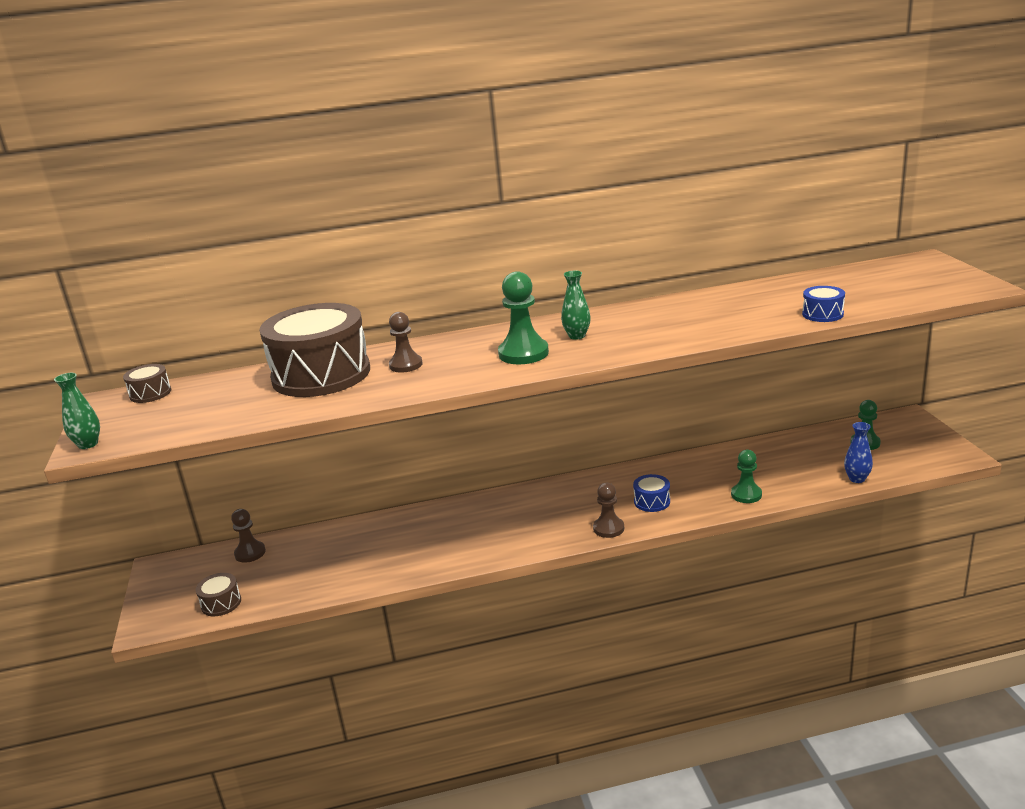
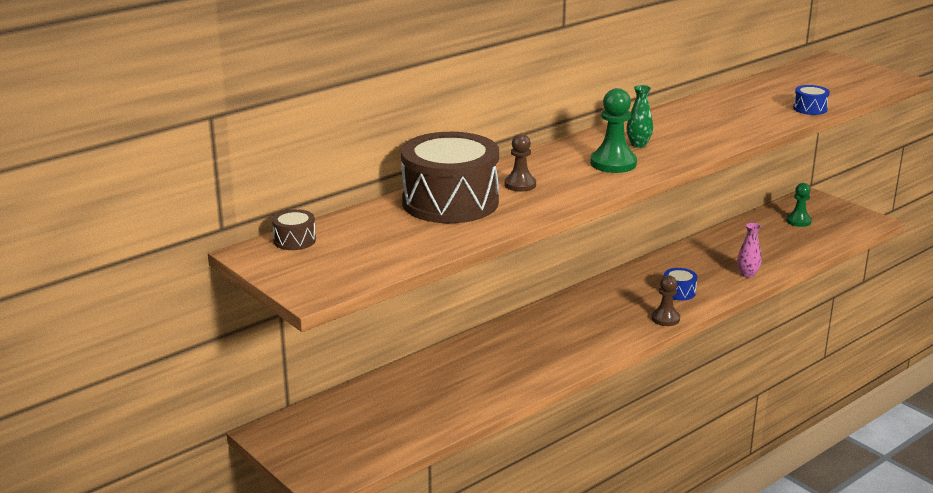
camera: 30 degrees left, 0 degrees up
green vase [54,373,100,449] -> none
brown drum [196,573,241,616] -> none
brown pawn [231,509,266,563] -> none
green pawn [731,450,762,503] -> pink vase [737,223,762,278]
blue vase [844,422,873,483] -> none

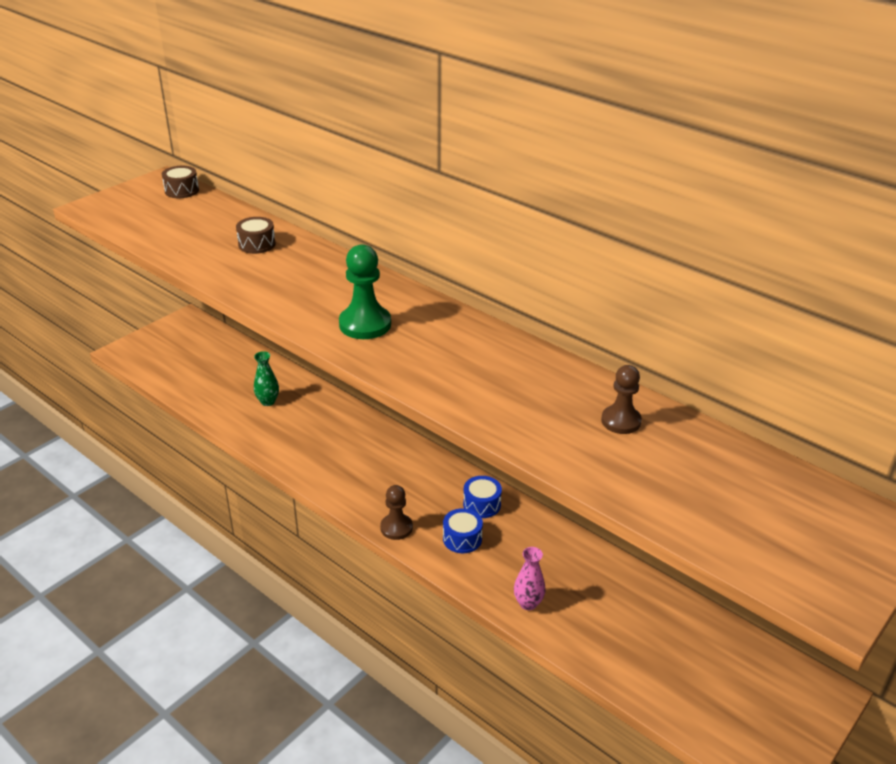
camera: 80 degrees right, 10 degrees up
brown drum [401,132,499,223] -> brown drum [236,217,276,254], size x0.41
brown pawn [504,134,536,192] -> brown pawn moved to [601,365,642,434]
green vase [626,85,653,148] -> green vase moved to [254,351,279,406]
green pawn [786,183,812,227] -> none
blue drum [793,85,830,115] -> blue drum moved to [463,476,502,518]

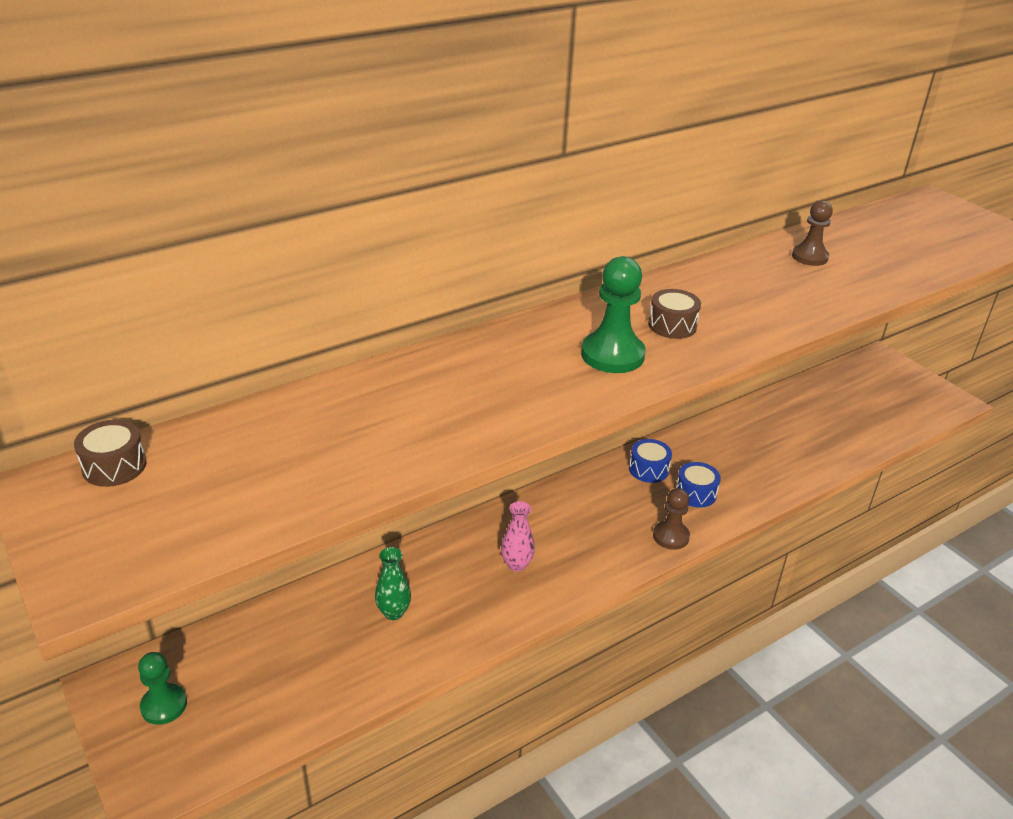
camera: 75 degrees left, 0 degrees up
brown drum [236,217,276,254] -> brown drum moved to [648,289,701,339]
pink vase [514,547,545,610] -> pink vase moved to [501,501,535,572]
none -> green pawn [138,652,187,725]

